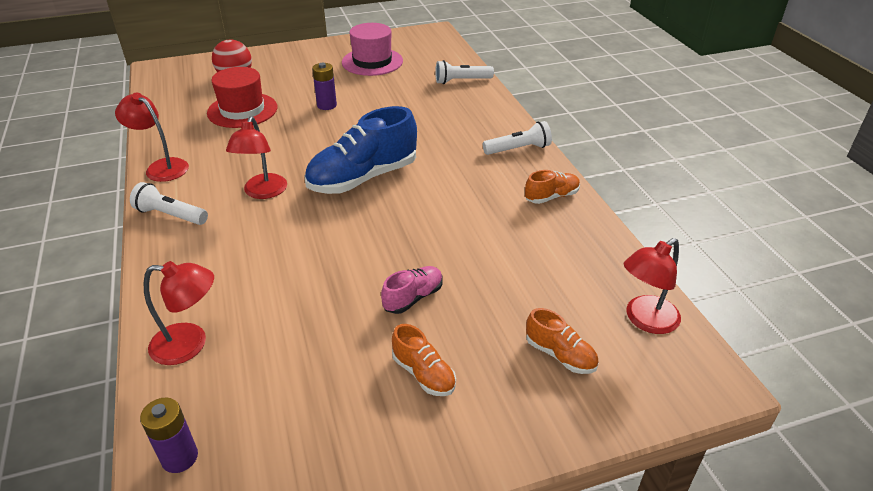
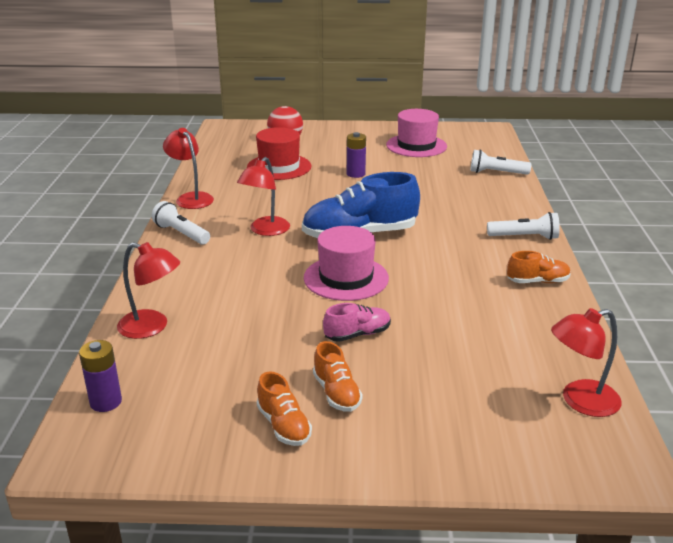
camera: 20 degrees right, 10 degrees down
orange shoe [526,308,599,374] -> orange shoe moved to [257,371,312,446]
none -> pink hat [304,226,389,301]

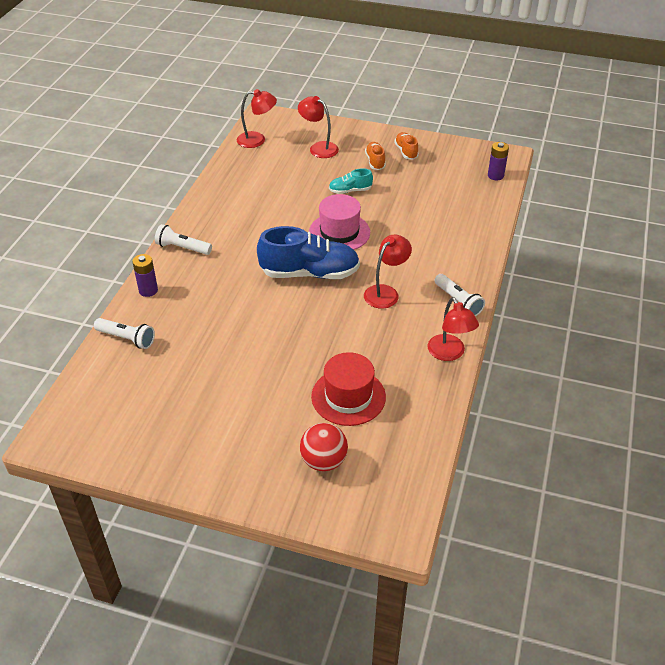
camera: 165 degrees left, 15 degrees up
red lamp [117,242,180,339] -> red lamp moved to [298,96,339,158]
pink shoe [323,303,391,342] -> turquoise shoe [329,168,373,194]
purple battery [347,132,366,178] -> purple battery moved to [132,254,158,297]
pink hat [386,109,447,157] -> none
orange shoe [507,251,571,283] -> none

